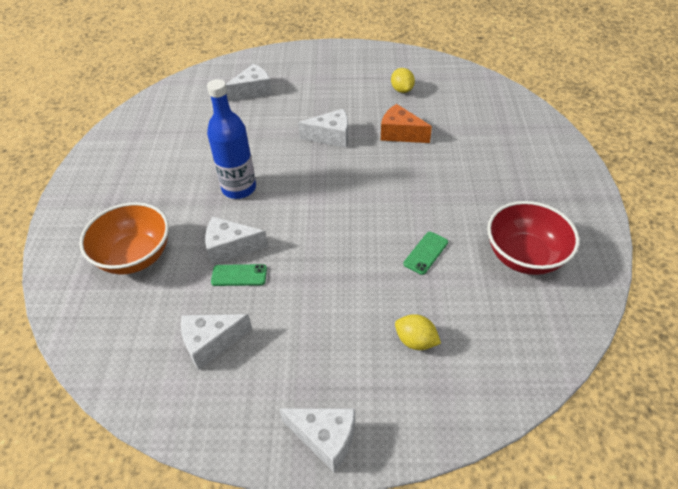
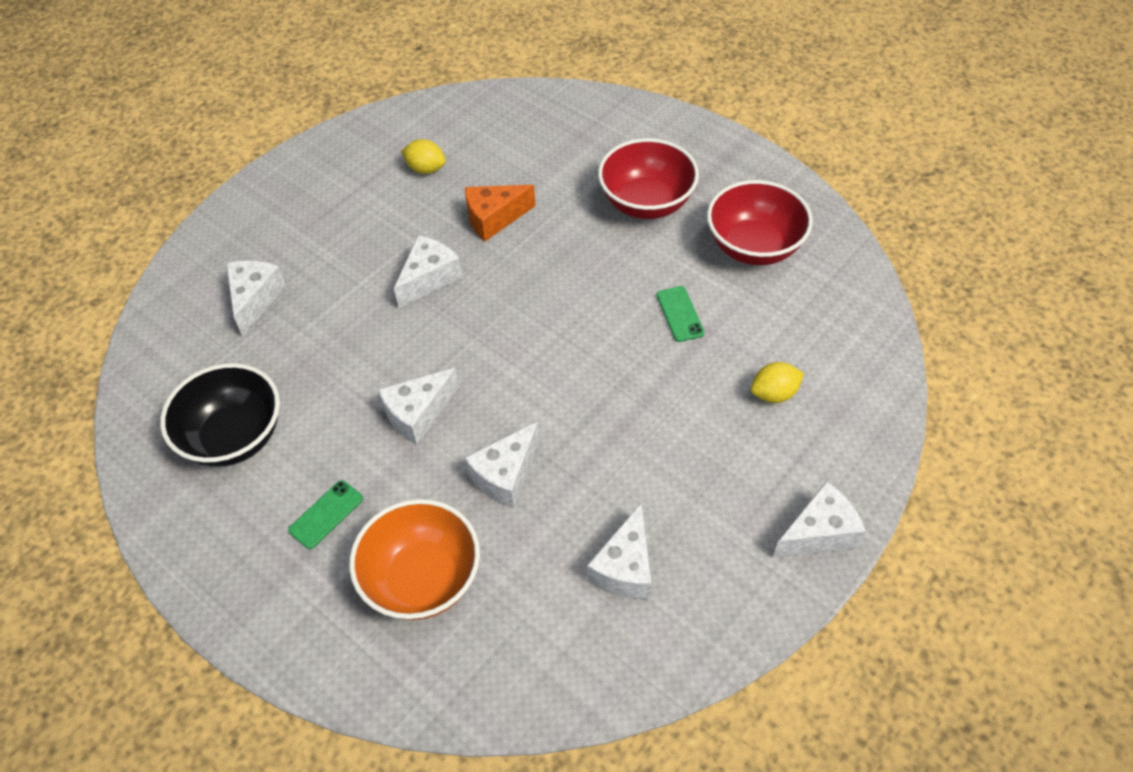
camera: 50 degrees left, 5 degrees up
blue bottle [207,79,256,199] -> white cheese [378,368,459,445]
green phone [211,264,267,286] -> green phone moved to [288,480,363,549]
none -> black bowl [160,363,280,467]
none -> red bowl [598,138,699,219]

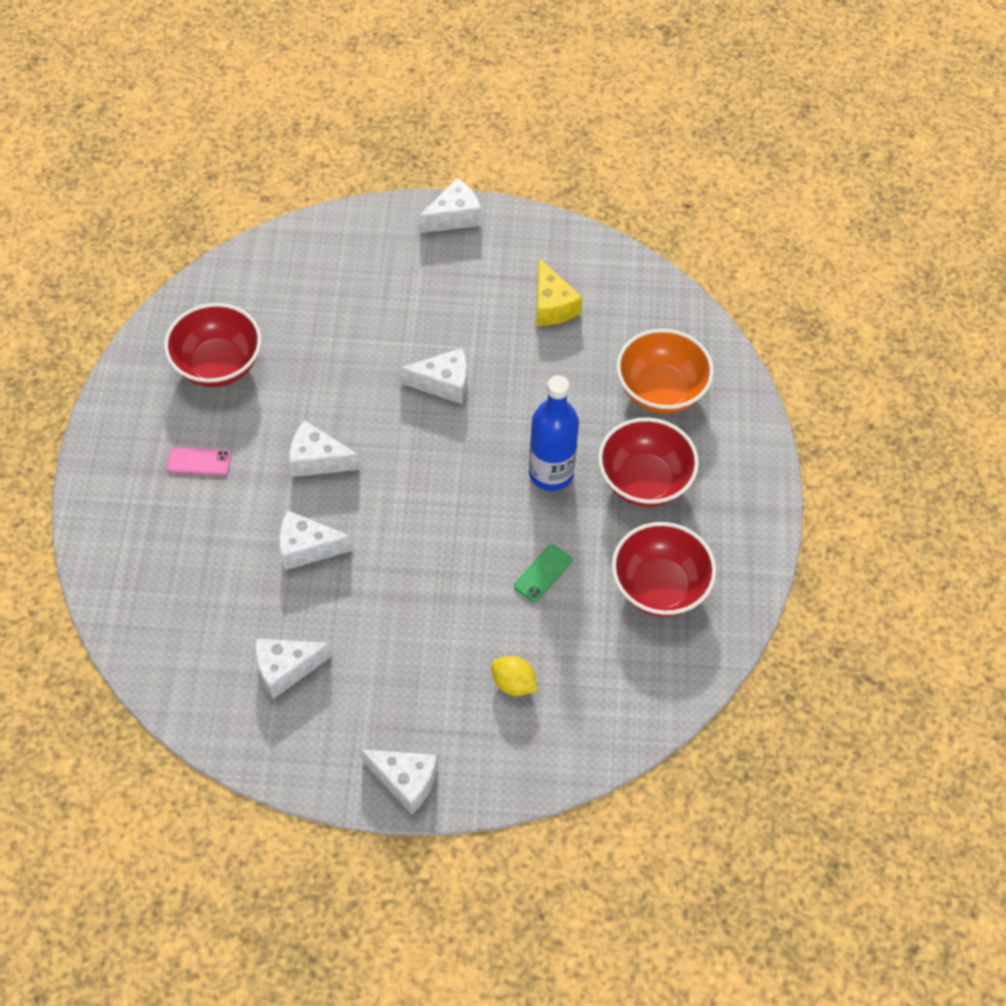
camera: 50 degrees right, 5 degrees up
black bowl [160,363,280,467] -> red bowl [164,303,261,387]
white cheese [226,261,286,336] -> white cheese moved to [418,178,481,233]
green phone [288,480,363,549] -> pink phone [167,447,231,476]
orange bowl [349,499,480,620] -> orange bowl moved to [617,329,714,414]
yellow lemon [401,139,446,174] -> yellow cheese [536,258,582,326]
orange cheese [465,185,536,241] -> none
none -> blue bottle [529,375,579,491]

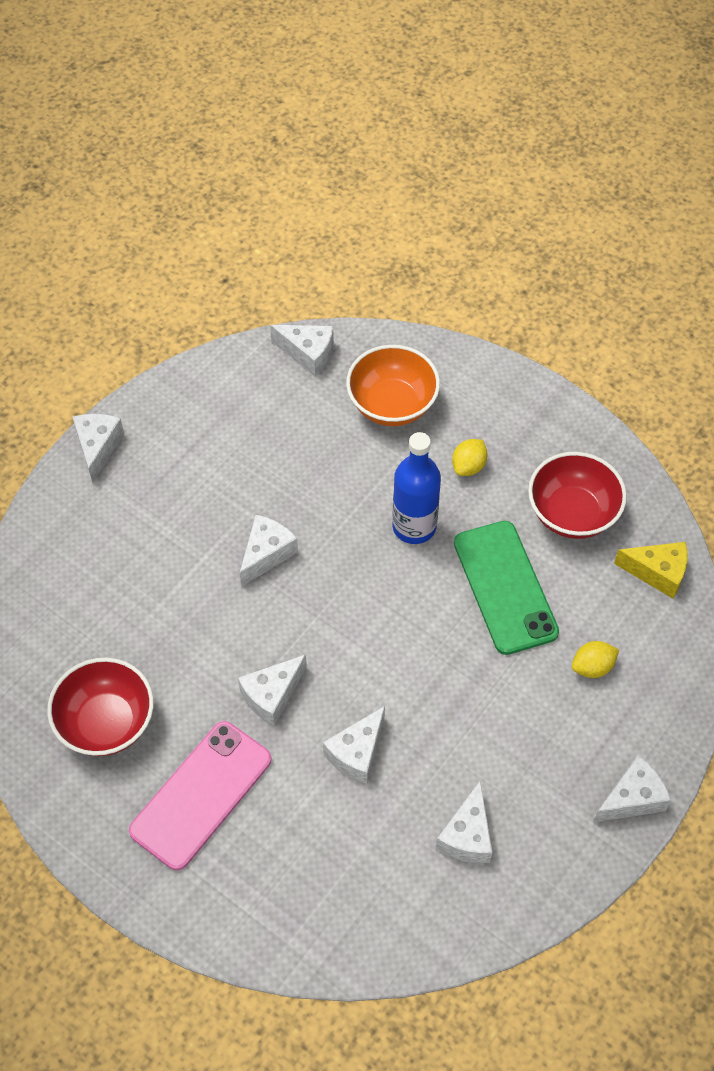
camera: 55 degrees left, 0 degrees up
pink phone [167,447,231,476] -> pink phone [129,721,272,871], size x2.30
green phone [514,544,572,602] -> green phone [454,521,559,655], size x2.30
yellow cheese [536,258,582,326] -> yellow cheese moved to [614,542,688,598]
red bowl [598,418,699,507] -> yellow lemon [452,439,488,476]
none -> white cheese [270,325,334,376]

